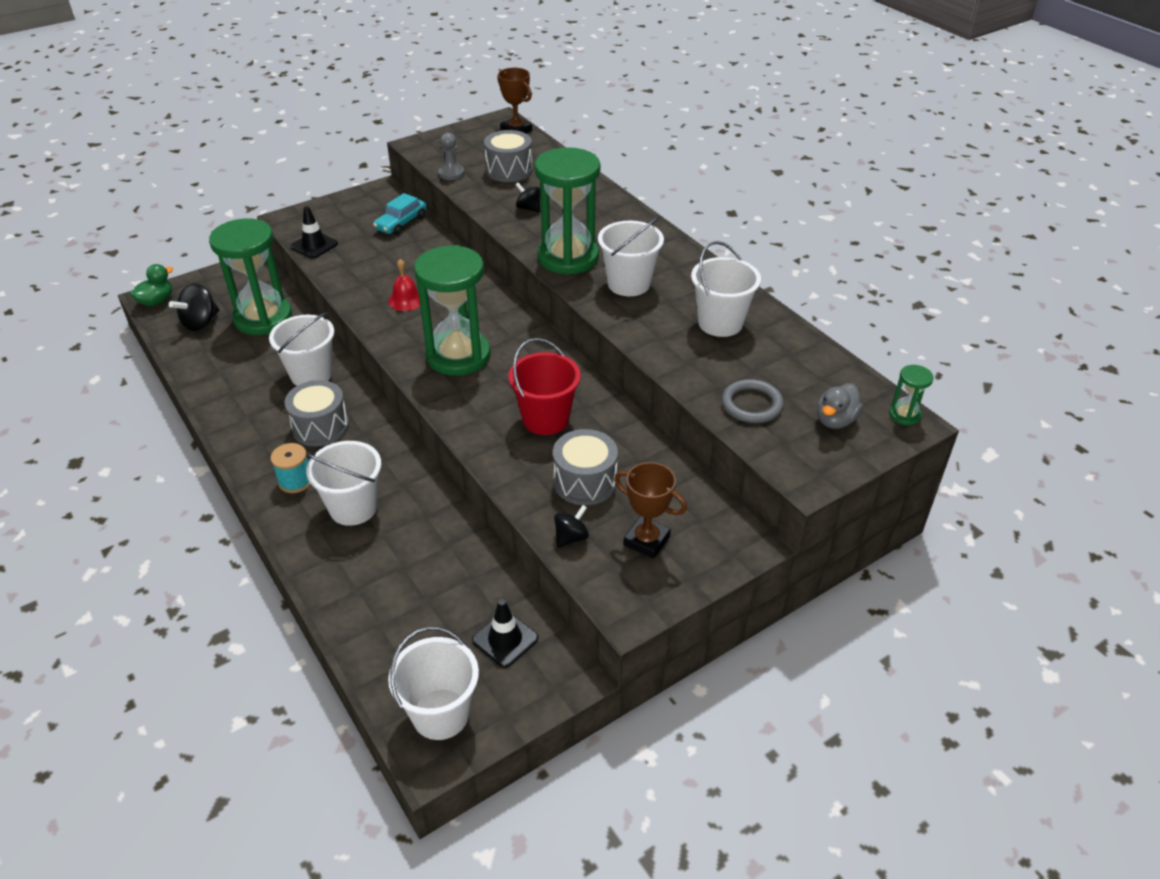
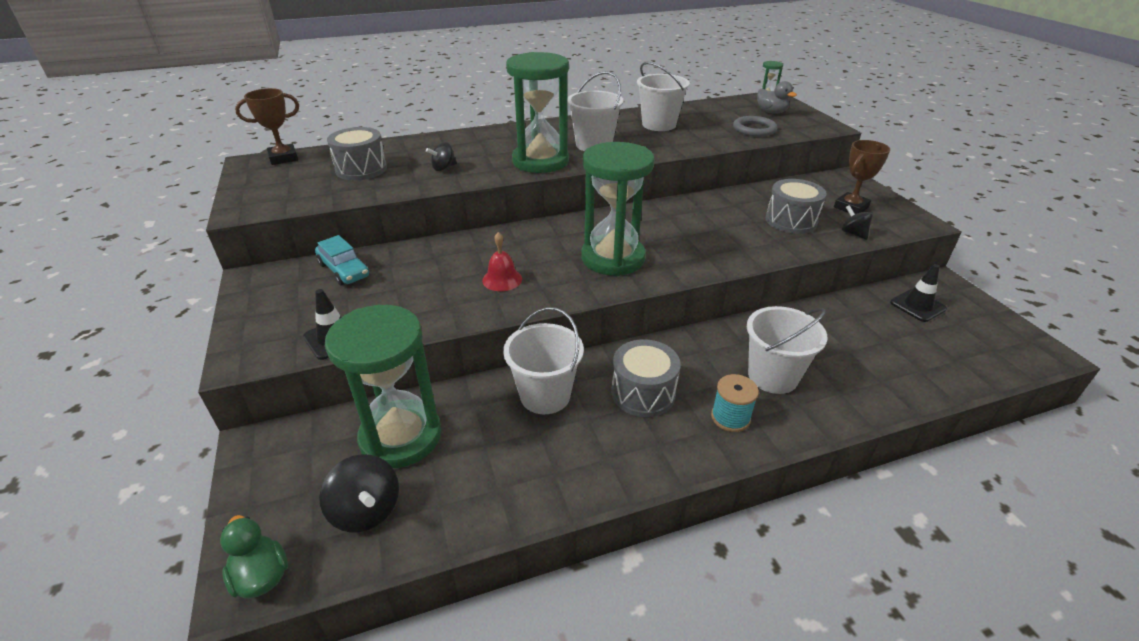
camera: 75 degrees left, 5 degrees down
white bucket [388,627,479,740] -> none
grey pawn [438,133,464,180] -> none
red bucket [508,338,581,435] -> none

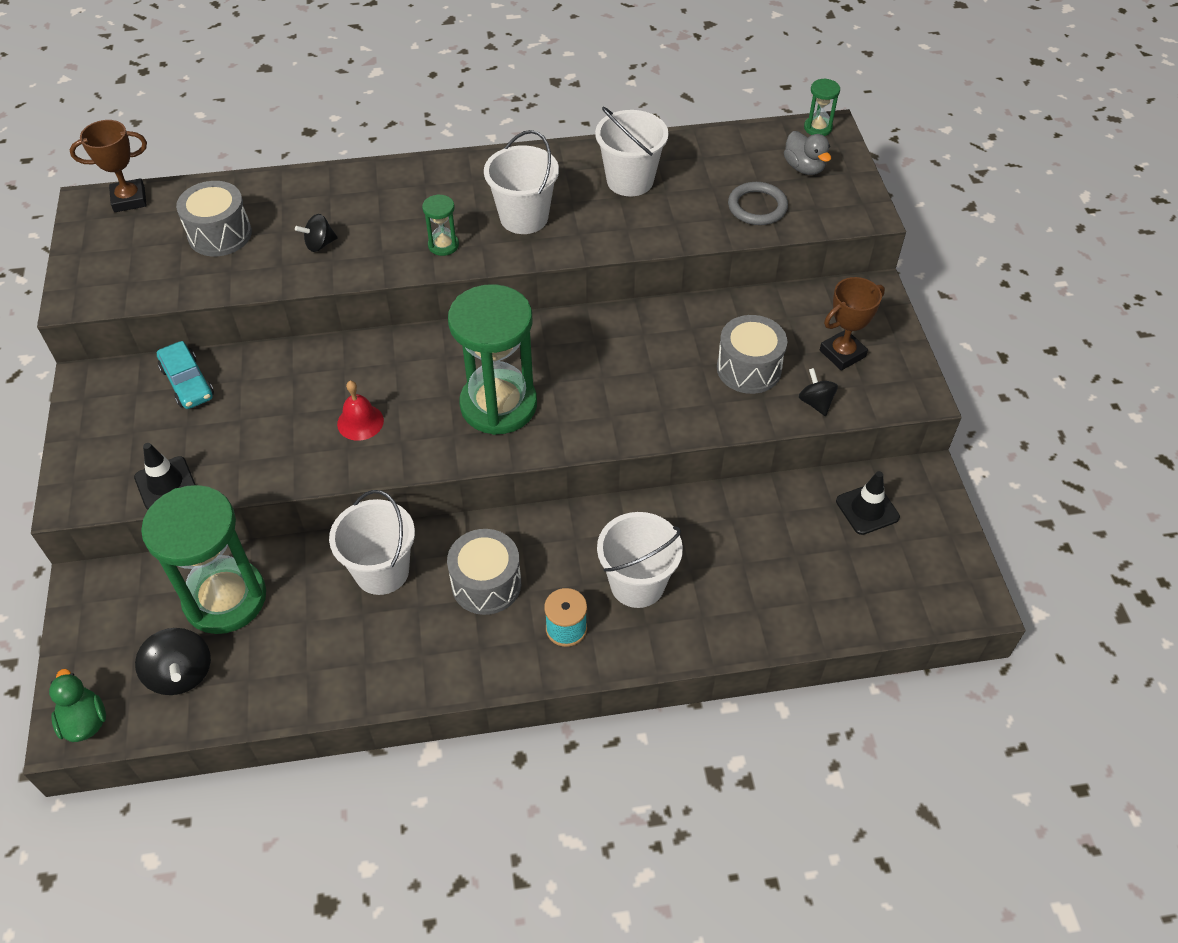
camera: 10 degrees right, 15 degrees up
green hourglass [506,52,569,173] -> green hourglass [422,194,459,256], size x0.42

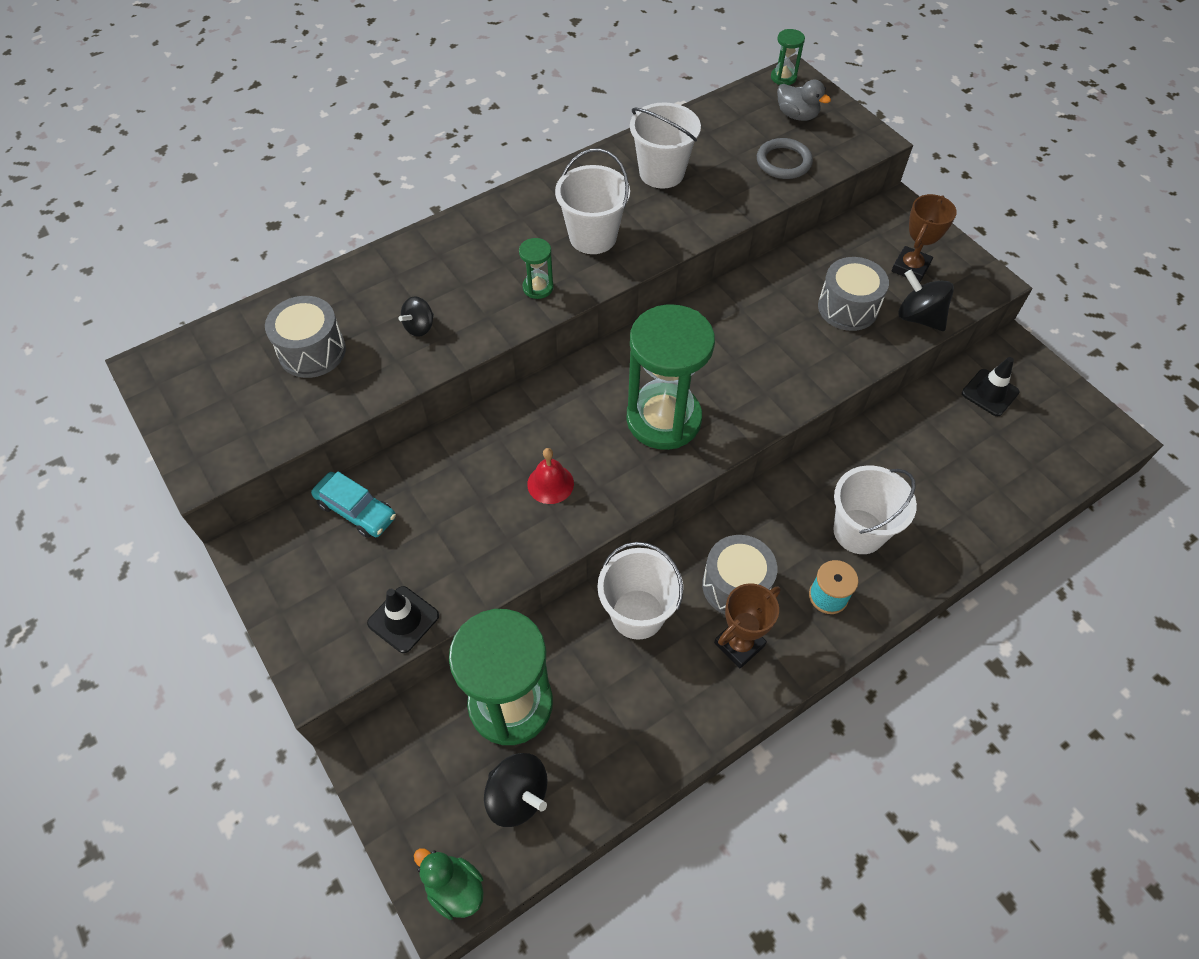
camera: 25 degrees left, 5 degrees up
brown trophy [70,120,147,212] -> brown trophy moved to [714,583,781,668]
black spinning top [799,368,838,416] -> black spinning top [898,270,954,331], size x1.58

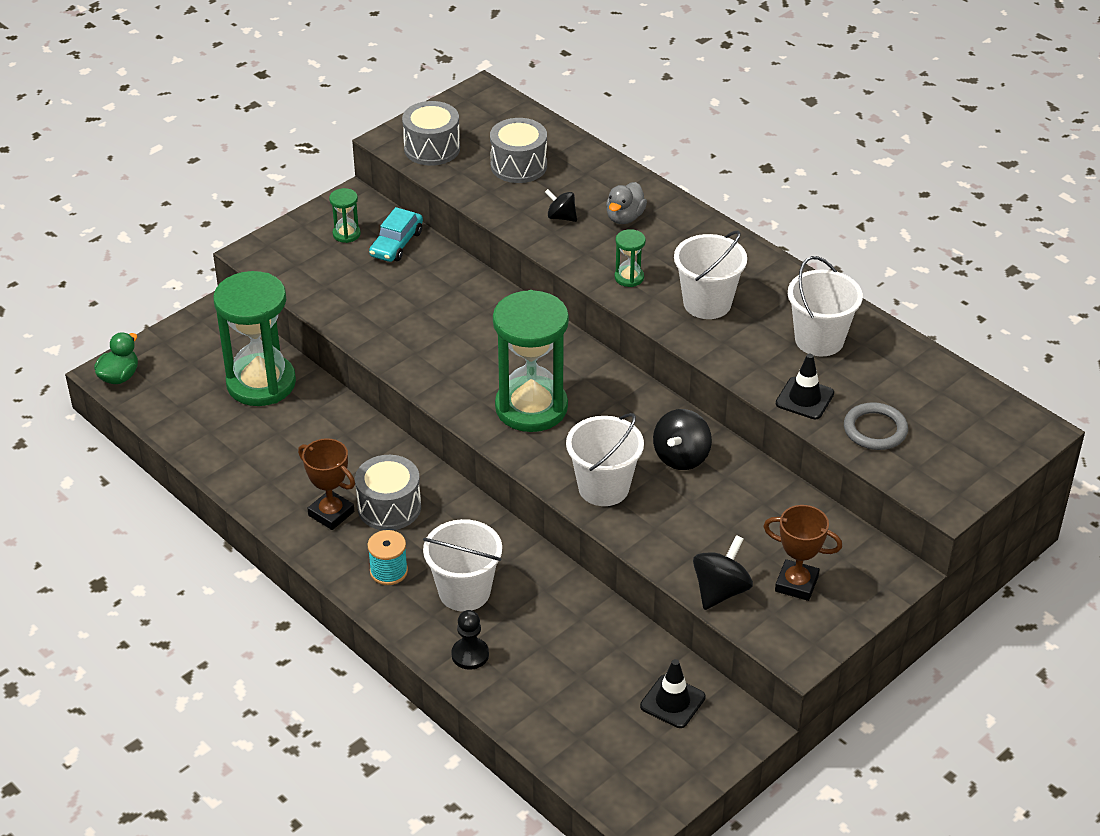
camera: 80 degrees right, 15 degrees down
black traffic cone [367,586,439,653] -> black traffic cone moved to [776,354,834,419]
black spinning top [484,753,548,827] -> black spinning top moved to [653,409,712,470]
red bell [527,448,574,504] -> none
white bucket [598,542,683,640] -> white bucket moved to [566,413,644,506]
green hourglass [771,29,805,85] -> green hourglass moved to [329,188,361,243]
grey duck [777,80,831,121] -> grey duck moved to [606,182,647,224]
grey drum [818,257,889,331] -> grey drum moved to [402,101,460,166]
none -> black pawn [451,610,489,670]

